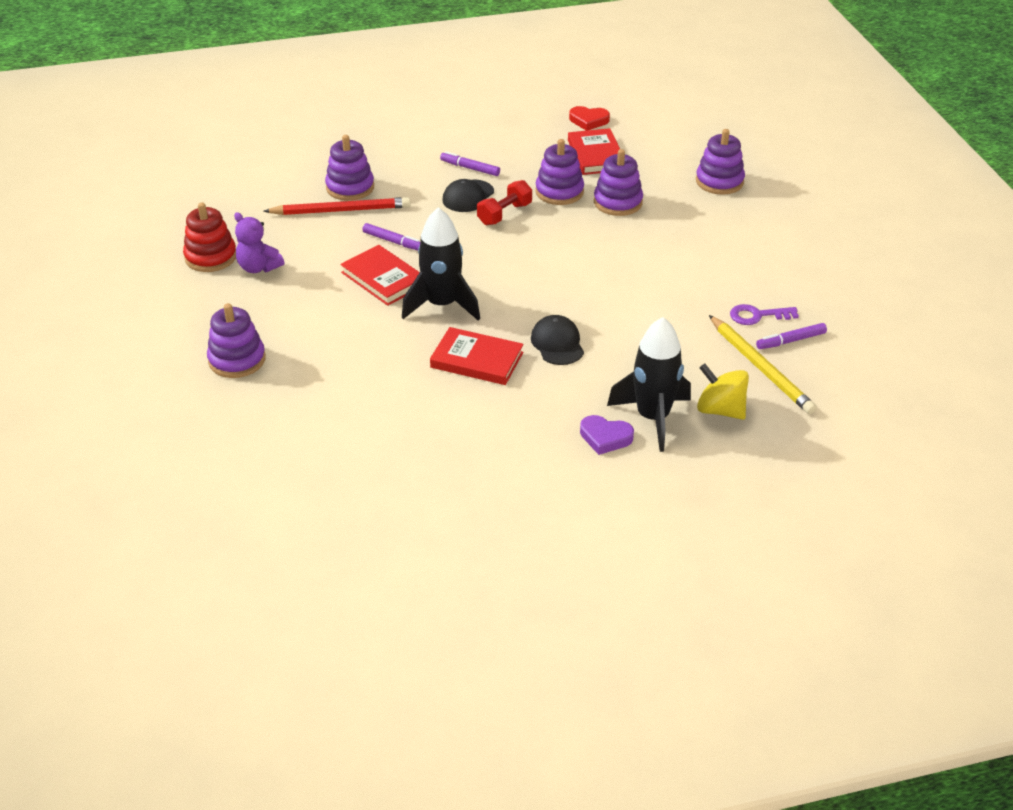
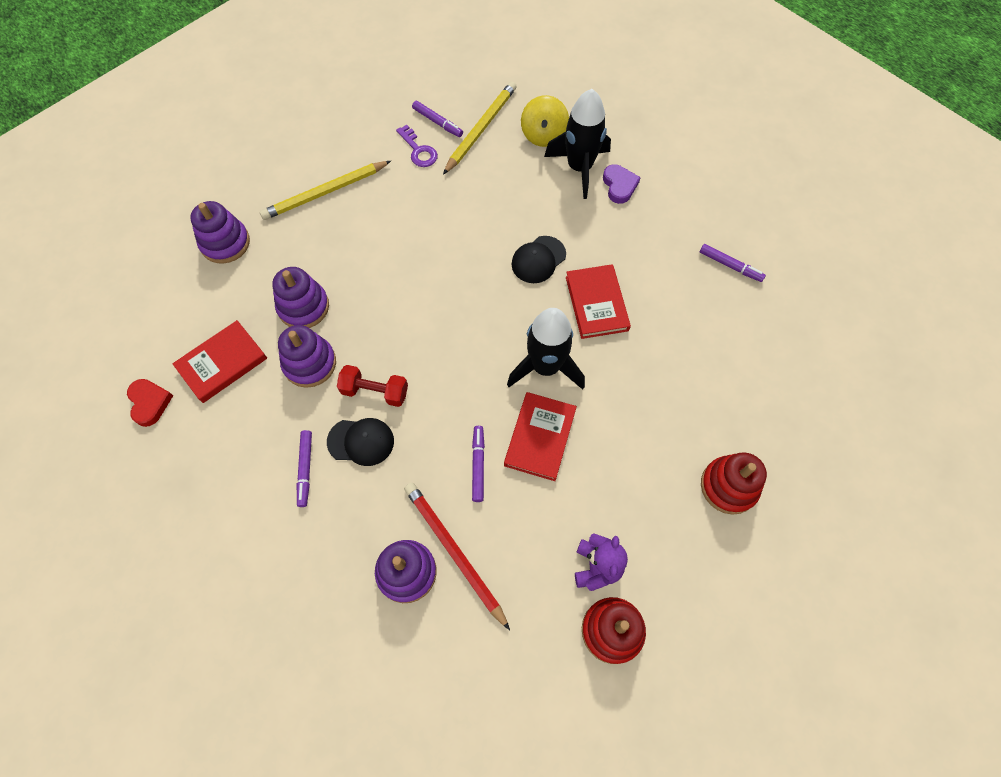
camera: 120 degrees left, 25 degrees up
purple stacking toy [207,303,266,378] -> red stacking toy [701,452,767,515]
none -> yellow pencil [260,161,391,220]
none -> purple marker [700,244,766,282]

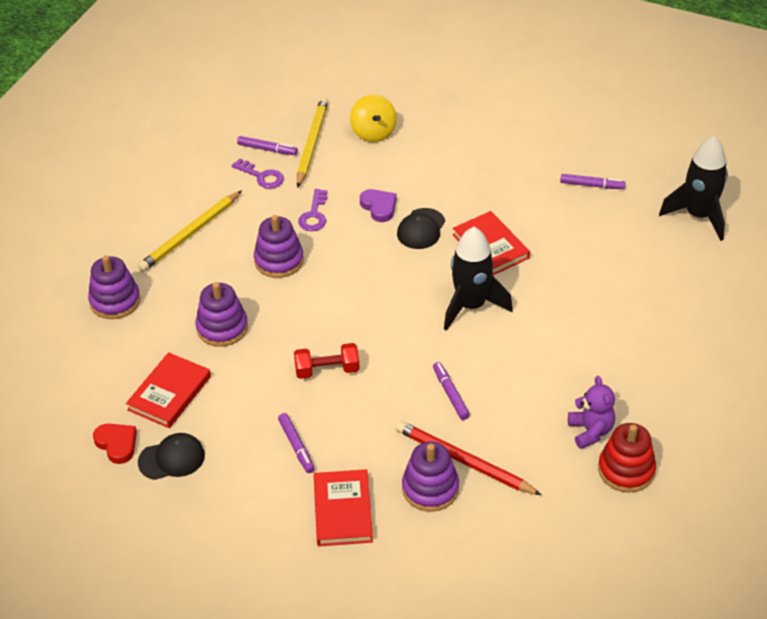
camera: 20 degrees left, 20 degrees down
purple stacking toy [278,325,336,388] -> purple stacking toy moved to [254,215,304,278]
black cap [327,418,394,466] -> black cap moved to [138,433,205,480]
red book [504,392,577,481] -> red book moved to [314,469,373,546]
black rocket [544,89,611,199] -> black rocket moved to [659,136,728,241]
purple heart [603,164,641,204] -> purple heart moved to [360,189,397,222]
red stacking toy [701,452,767,515] -> none
none -> purple key [298,189,327,231]

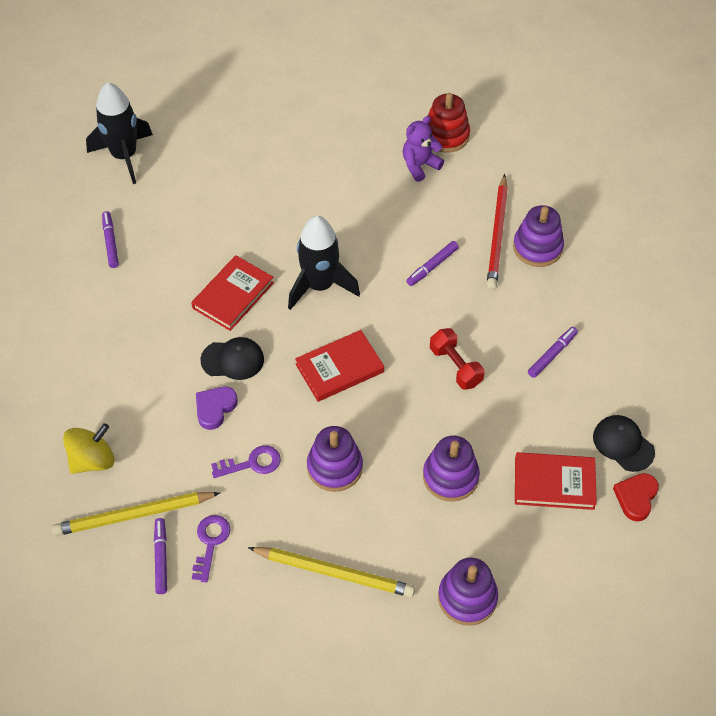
camera: 115 degrees left, 10 degrees up
red book [314,469,373,546] -> red book moved to [295,330,384,402]

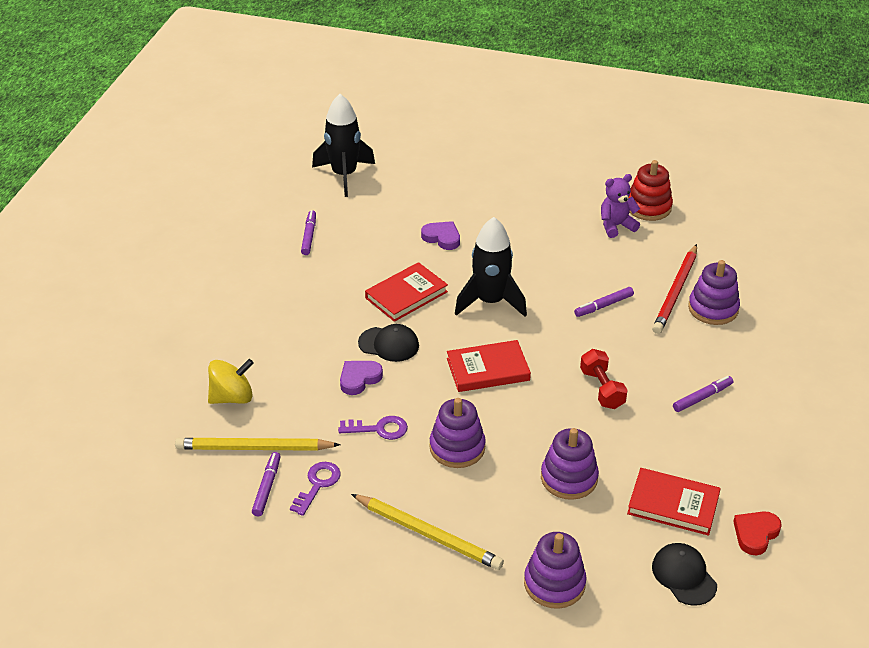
camera: 15 degrees right, 15 degrees down
black cap [593,415,655,472] -> black cap moved to [652,543,717,606]
none -> purple heart [421,221,460,250]

